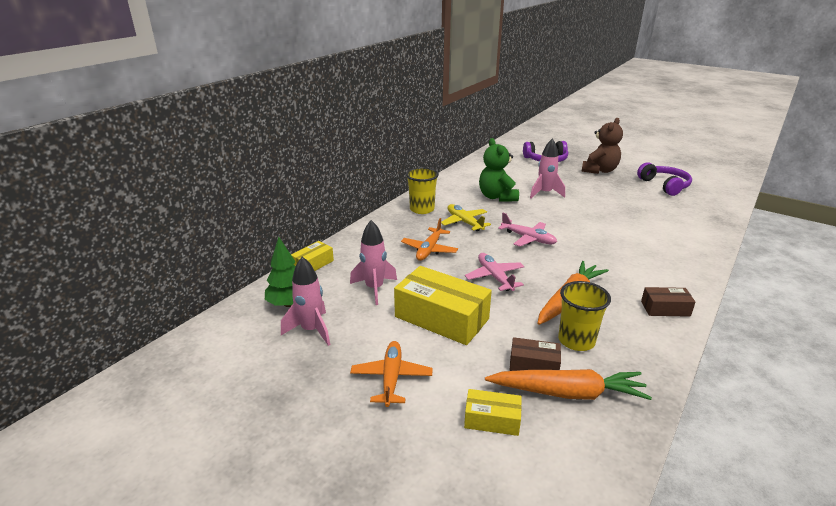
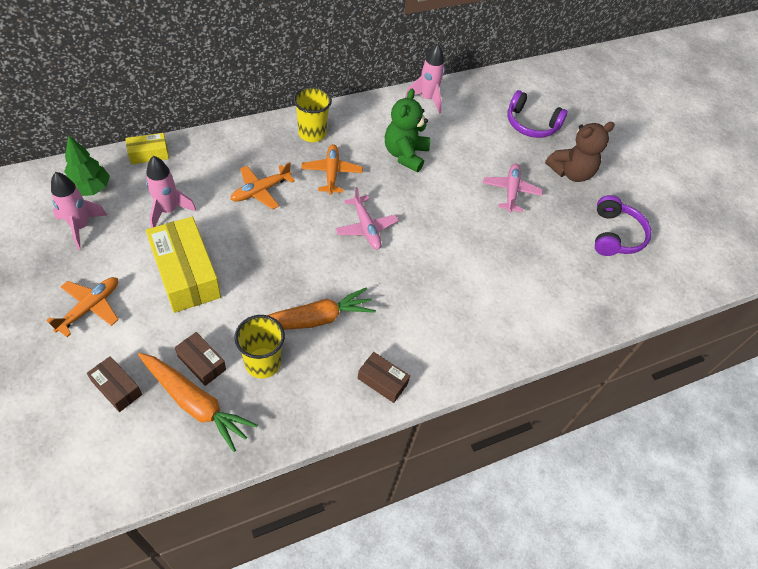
camera: 25 degrees right, 25 degrees up
yellow plane [441,204,491,231] -> orange plane [301,144,362,195]
yellow box [464,389,522,436] -> brown box [87,356,142,412]
pink plane [465,253,524,291] -> pink plane moved to [483,164,543,213]
pink rocket [530,138,565,199] -> pink rocket moved to [405,44,445,114]

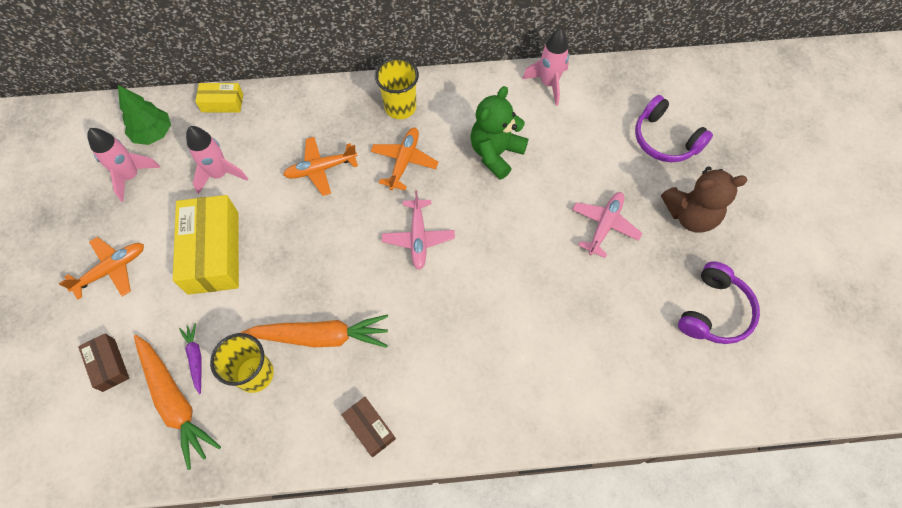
camera: 25 degrees right, 10 degrees up
brown box [175,332,226,386] -> purple carrot [179,323,201,394]

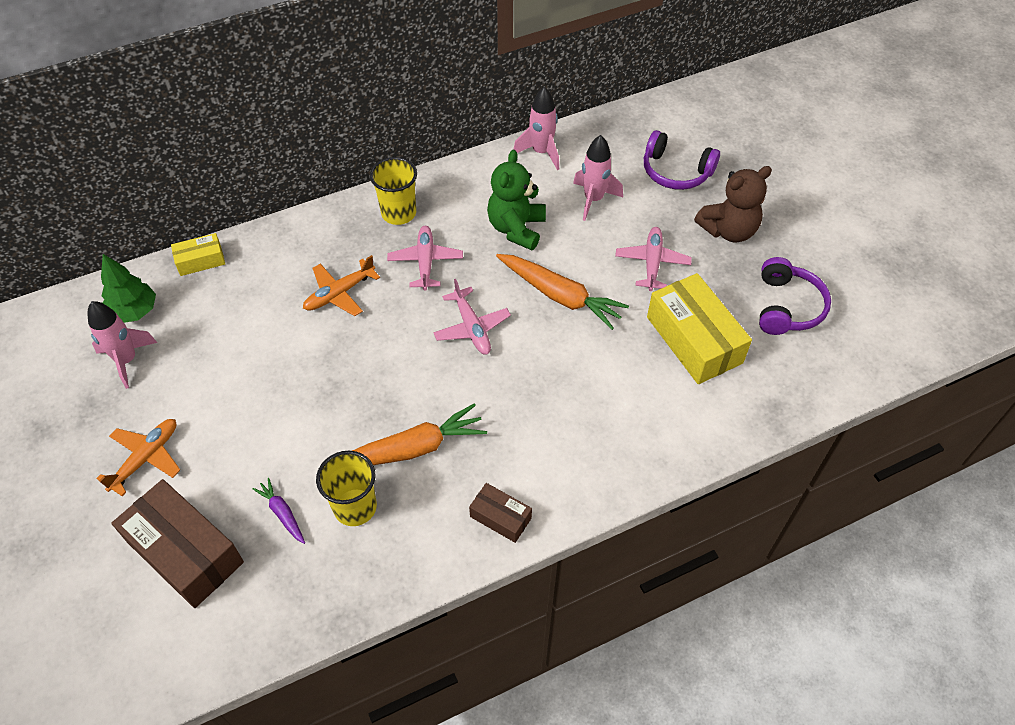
camera: 20 degrees left, 10 degrees down
brown box [78,333,129,392] -> brown box [111,479,244,608], size x1.95
orange carrot [134,335,221,470] -> orange carrot moved to [496,254,629,330]
yellow box [173,195,239,295] -> yellow box moved to [647,273,752,384]
pink rocket [186,126,248,194] -> pink rocket moved to [573,135,623,221]
orange plane [371,128,439,190] -> pink plane [387,226,463,290]

